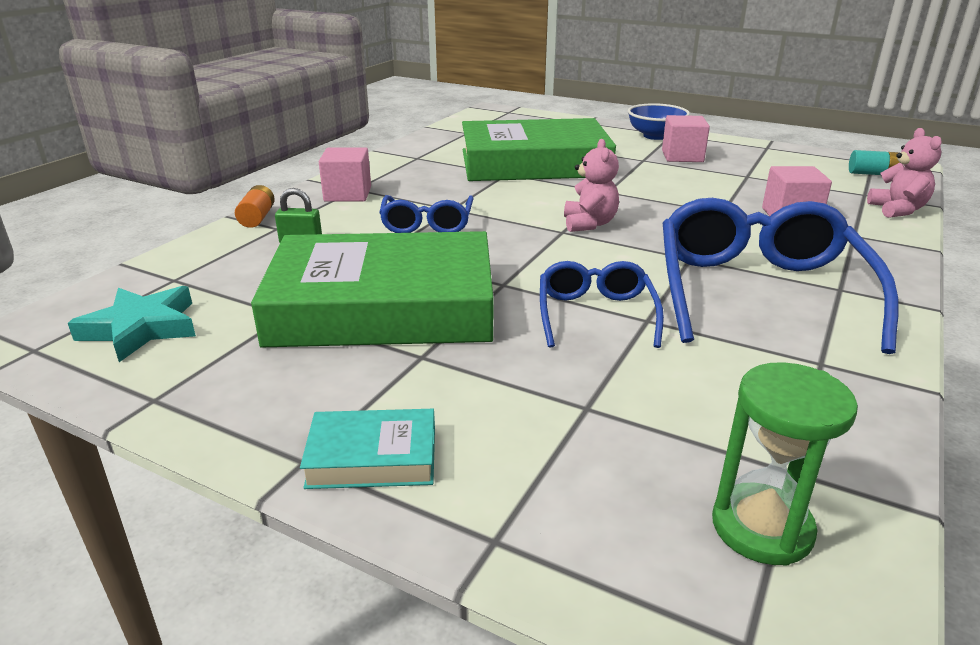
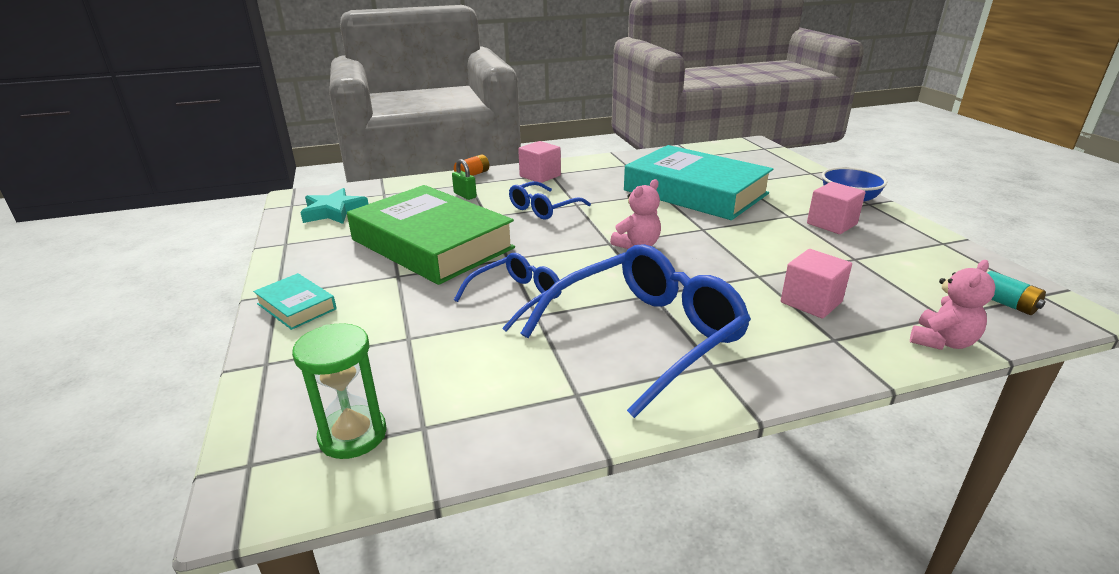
camera: 45 degrees right, 0 degrees up
green book [462,118,616,181] -> turquoise book [624,145,773,220]

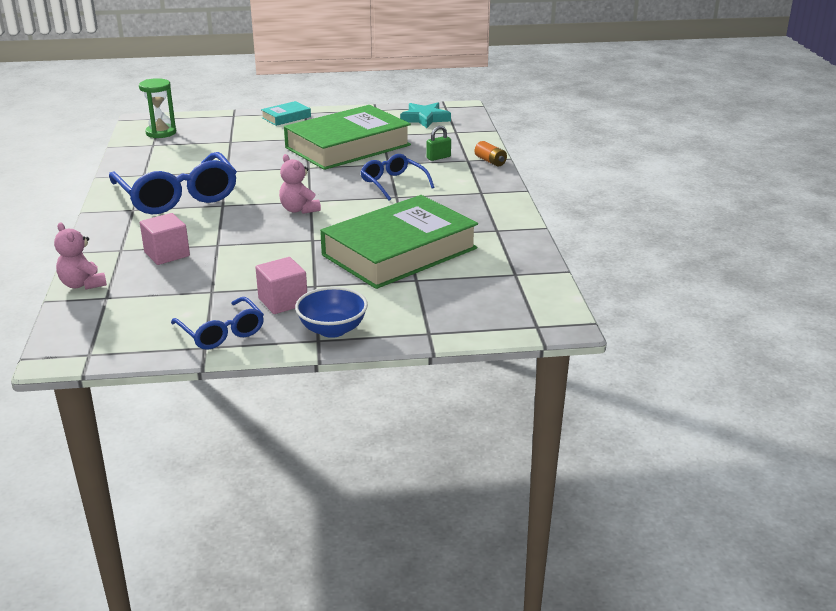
camera: 100 degrees right, 0 degrees up
blue glasses [454,253,562,332] -> blue glasses moved to [171,297,264,350]
pink cube [518,141,561,183] -> none
turquoise book [624,145,773,220] -> green book [320,195,478,289]
turquoise battery [987,271,1046,315] -> none

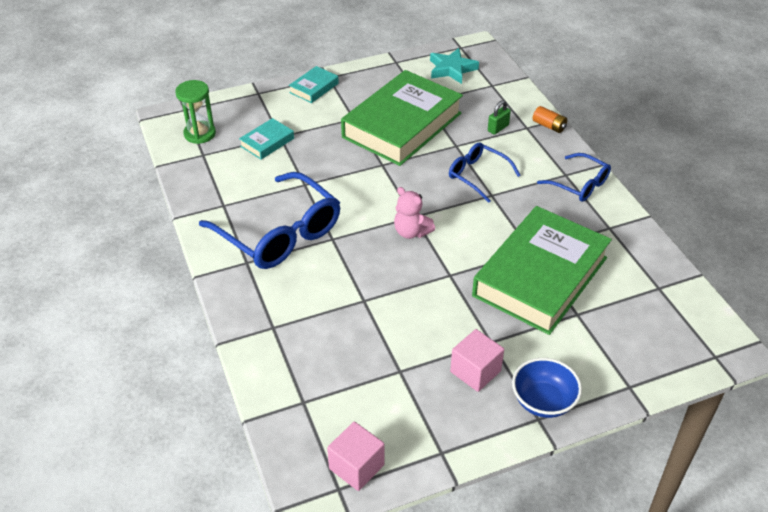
camera: 15 degrees left, 15 degrees up
pink teddy bear [54,222,107,290] -> none
pink cube [140,213,190,265] -> pink cube moved to [327,422,385,491]
blue glasses [171,297,264,350] -> blue glasses moved to [537,153,611,202]
none -> turquoise book [239,118,294,159]

